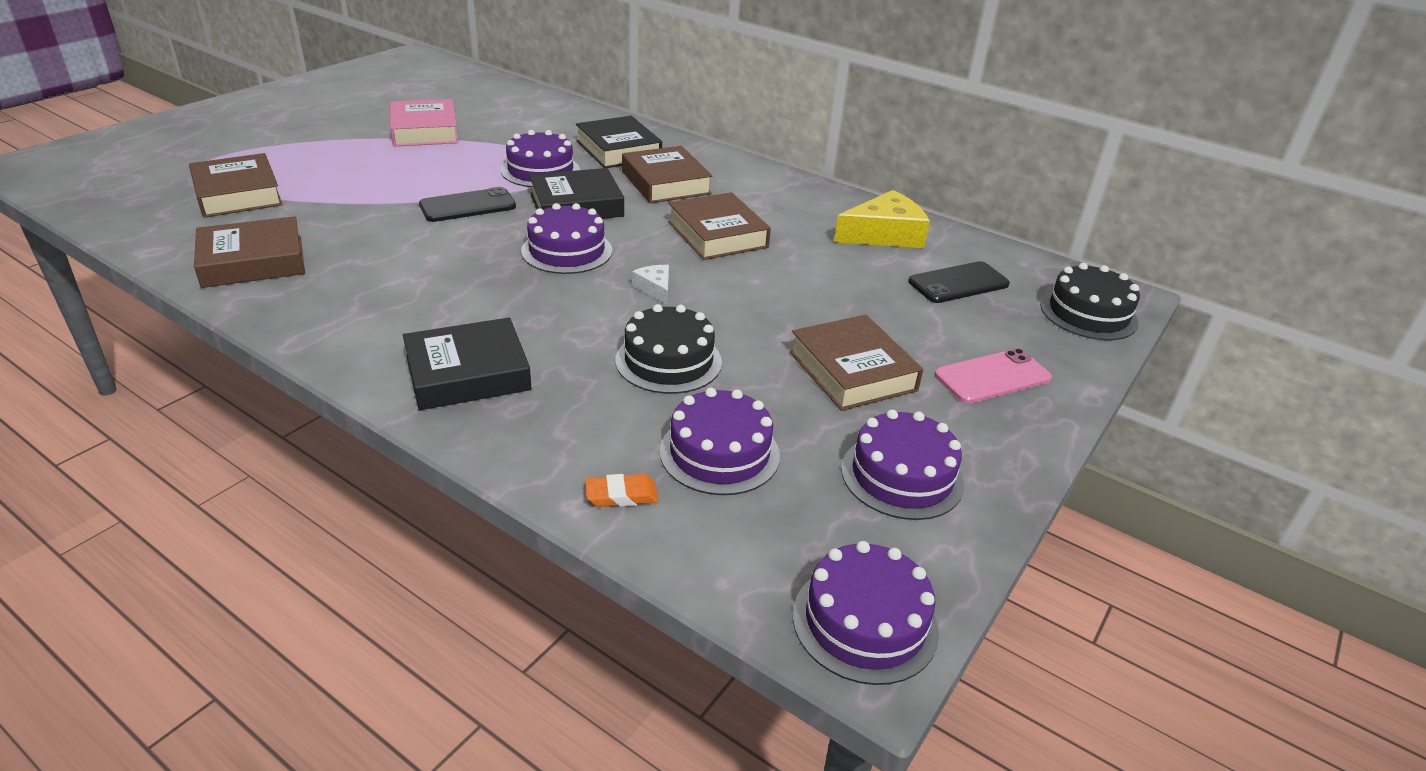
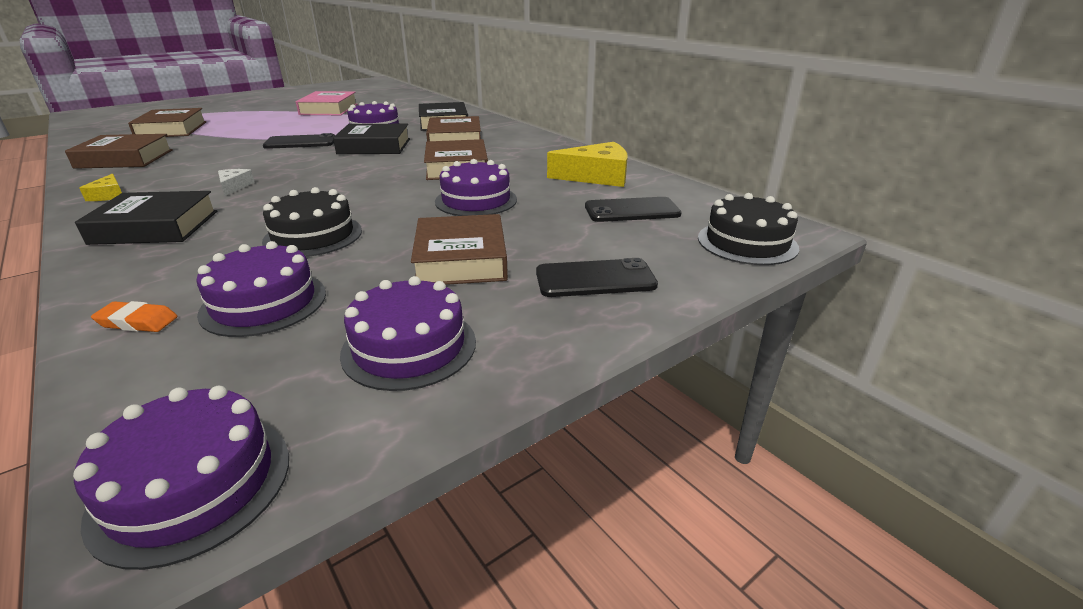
camera: 20 degrees right, 5 degrees down
purple cake [521,203,612,274] -> purple cake moved to [435,159,517,216]
white cheese [632,265,669,305] -> white cheese moved to [218,169,255,196]
pink phone [934,348,1052,404] -> black phone [536,258,658,297]
none -> yellow cheese [79,173,122,201]

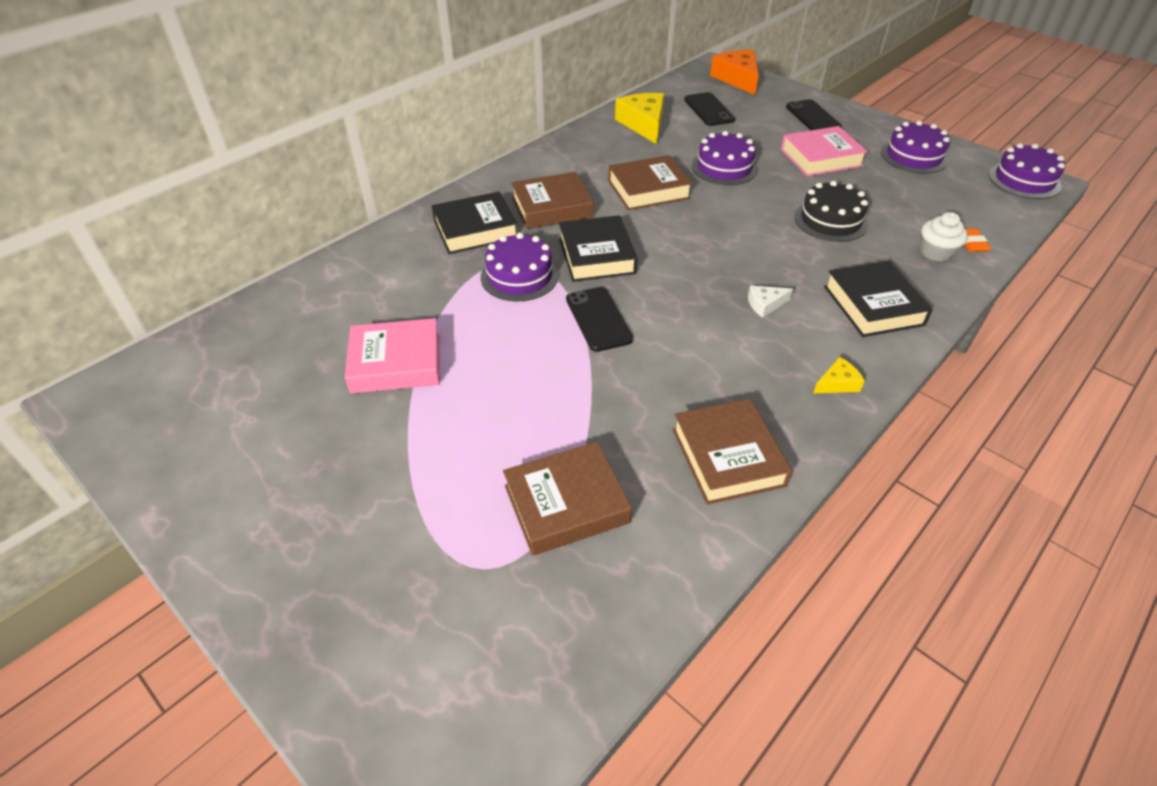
camera: 100 degrees left, 15 degrees up
purple cake [196,241,326,337] -> none
brown book [411,214,508,285] -> pink book [781,126,868,176]
black cake [698,193,799,265] -> orange cheese [710,50,759,95]
none -> white cupcake [920,212,968,262]

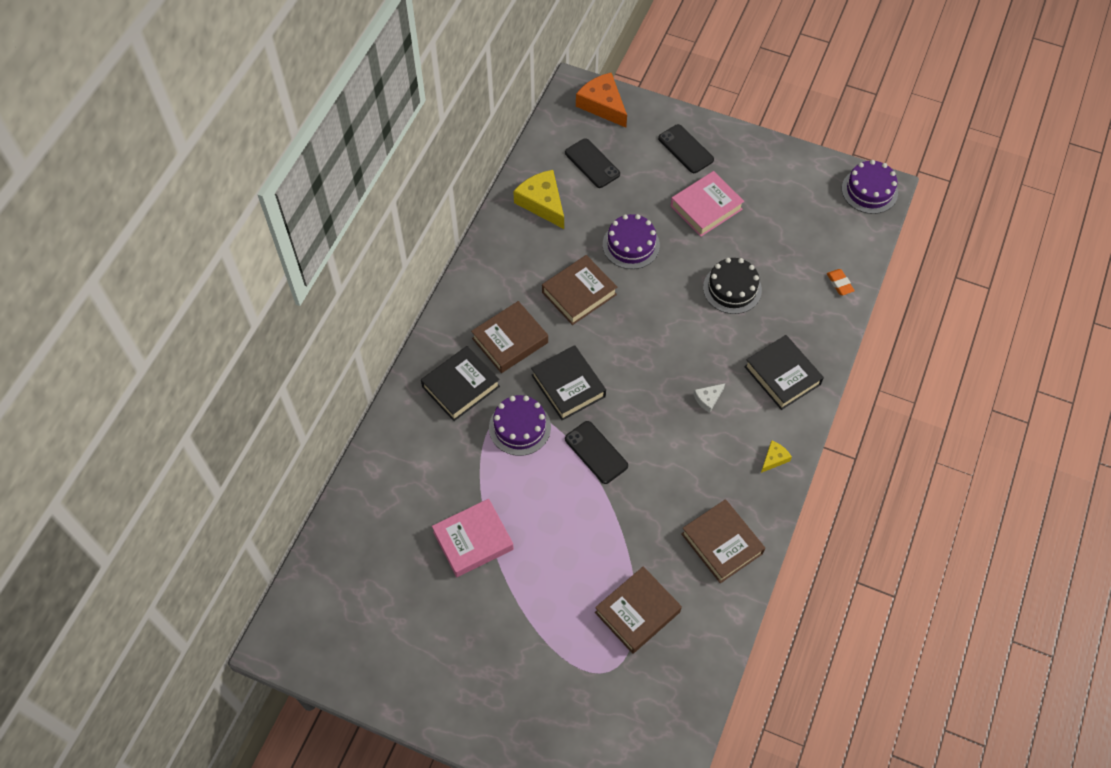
camera: 20 degrees left, 15 degrees up
purple cake [881,121,950,174] -> none
white cupcake [920,212,968,262] -> none

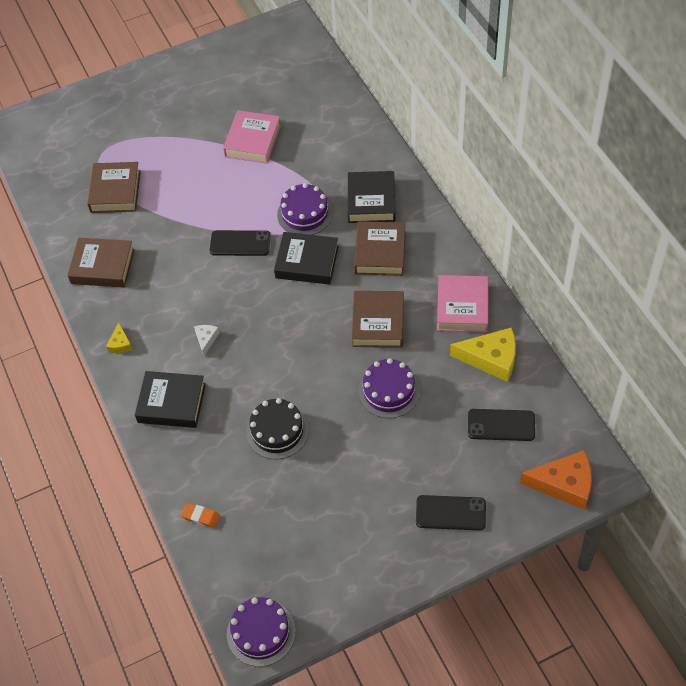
camera: 135 degrees right, 5 degrees down
pink book [671,171,744,237] -> pink book moved to [437,275,488,332]

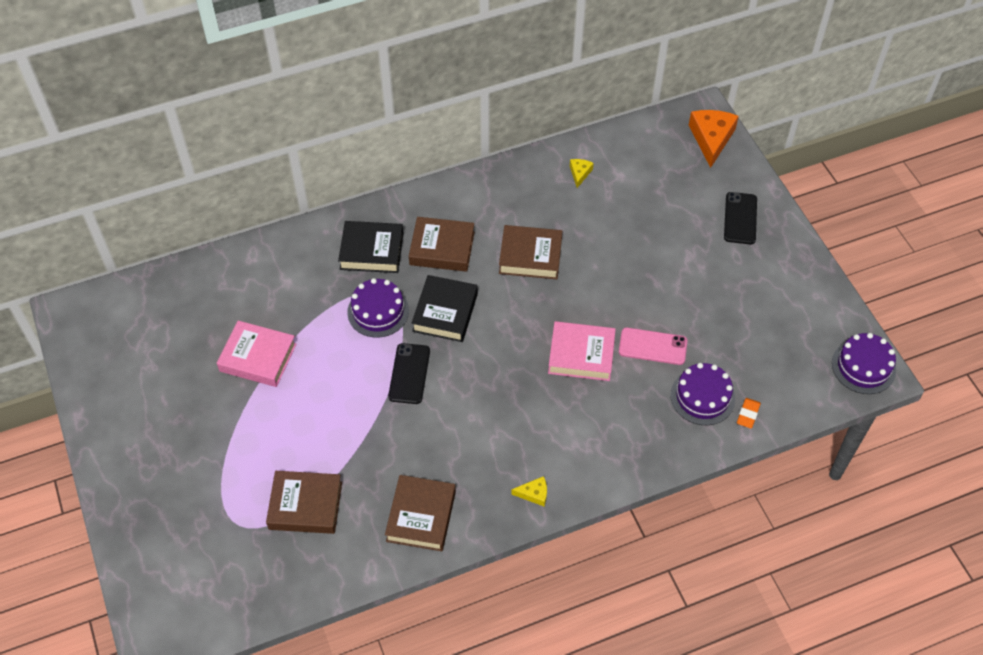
camera: 90 degrees left, 0 degrees up
black book [135,371,206,428] -> none
white cheese [194,325,220,356] -> none
black cake [246,398,309,459] -> pink phone [619,327,687,365]
purple cake [358,358,420,418] -> purple cake moved to [671,363,735,425]
pink book [437,275,488,332] -> pink book moved to [548,321,616,381]
yellow cheese [450,327,516,382] -> yellow cheese [570,159,594,188], size x0.49
black phone [468,409,535,441] -> none

